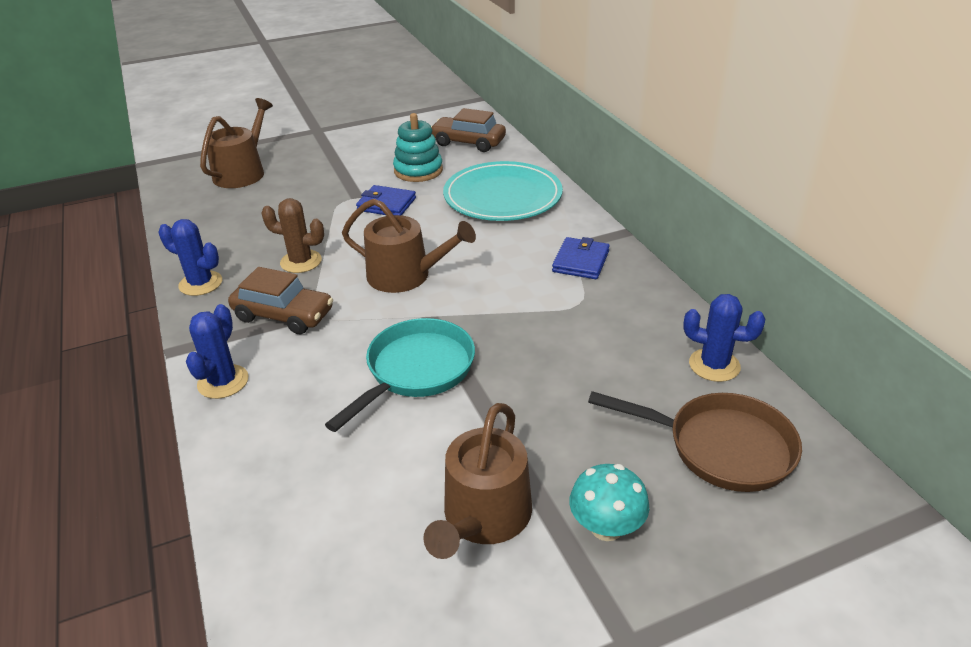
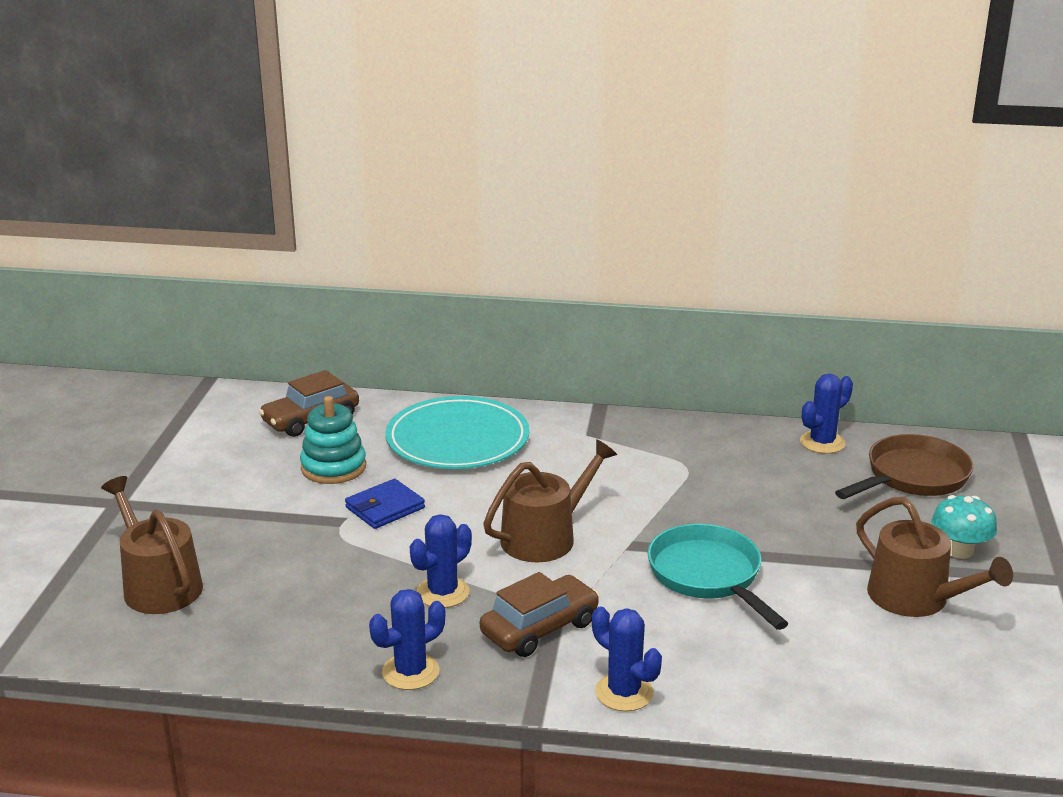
camera: 60 degrees left, 10 degrees down
brown cactus [261,198,324,273] -> blue cactus [410,514,472,608]
blue wallet [552,237,610,279] -> none

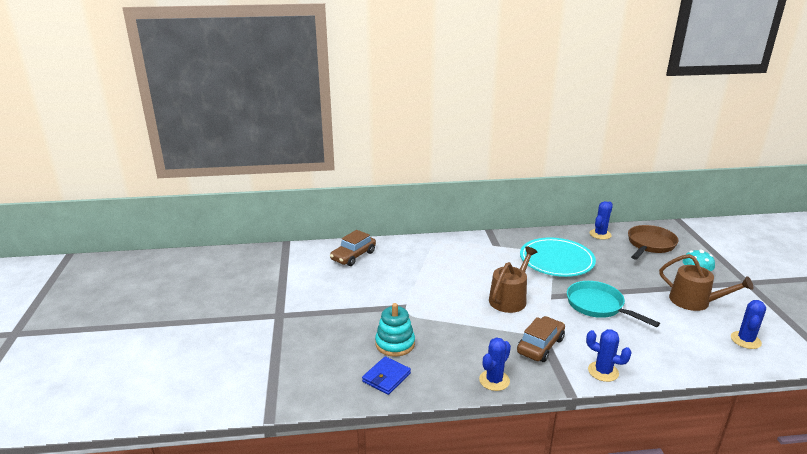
camera: 15 degrees left, 0 degrees up
brown watering can [101,476,203,614] -> none
turquoise stacking toy [300,396,366,484] -> turquoise stacking toy moved to [375,303,415,357]
blue wallet [345,479,425,529] -> blue wallet moved to [362,356,411,395]
turquoise plate [386,396,530,469] -> turquoise plate moved to [520,238,596,277]
blue cactus [410,514,472,608] -> blue cactus moved to [731,300,766,349]

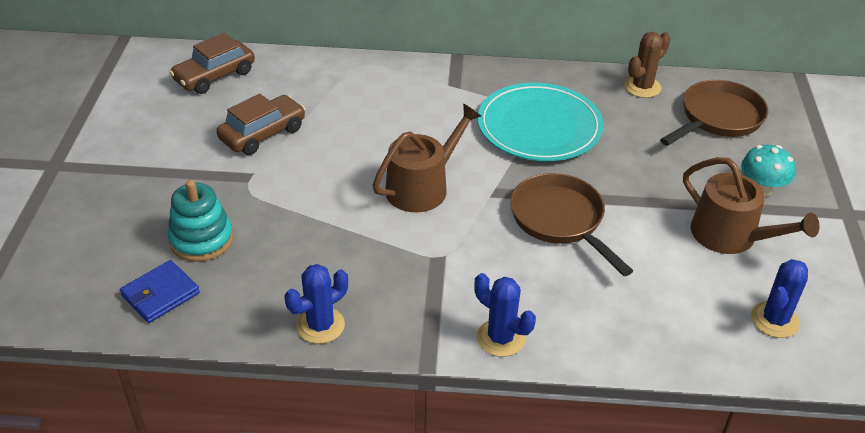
camera: 10 degrees right, 15 degrees up
brown car [517,316,565,362] -> brown car moved to [216,94,305,155]
turquoise pan [567,281,660,327] -> brown pan [510,173,633,276]
blue cactus [590,201,613,240] -> brown cactus [624,32,671,98]

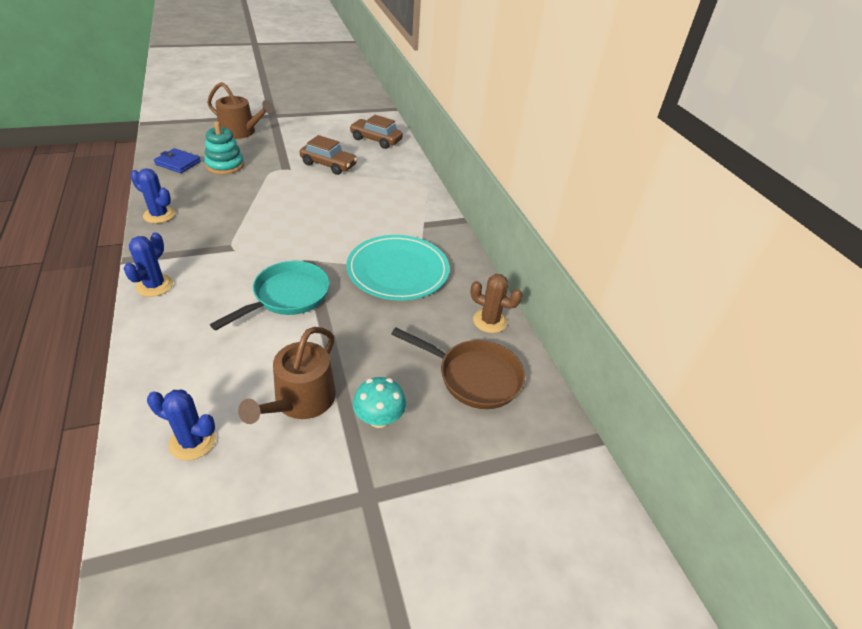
camera: 65 degrees right, 0 degrees up
brown watering can [373,104,481,212] -> brown watering can moved to [207,82,274,139]
brown pan [510,173,633,276] -> turquoise pan [210,261,330,330]

